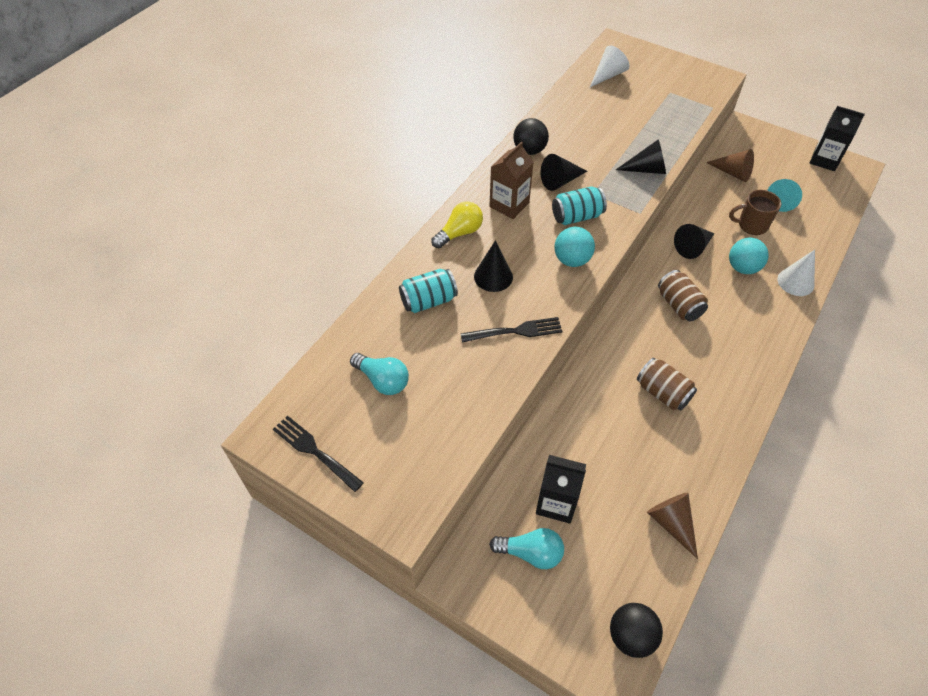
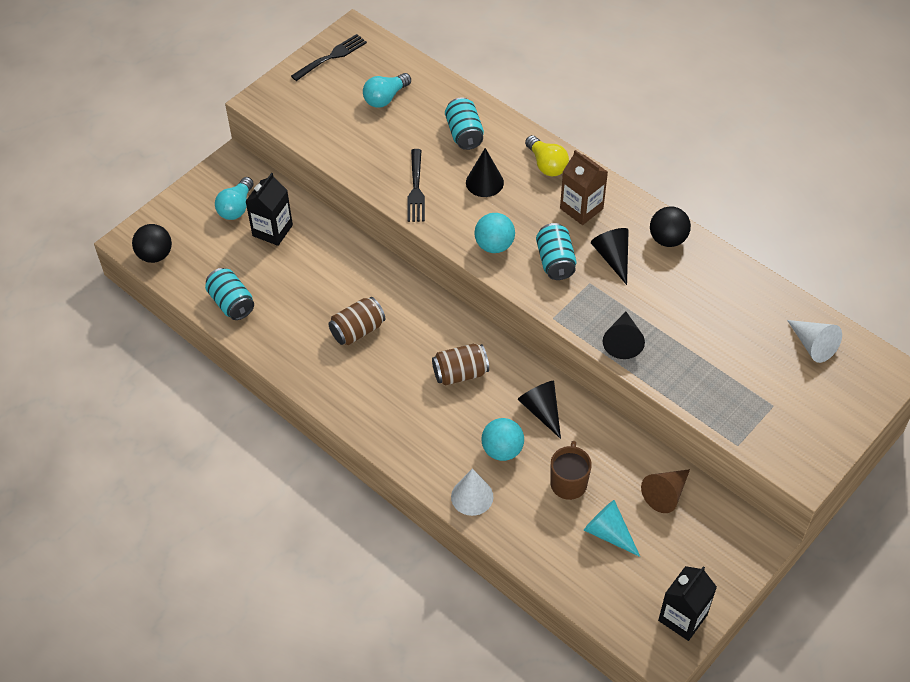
camera: 100 degrees right, 0 degrees up
brown cone [647,493,698,559] -> turquoise can [205,268,254,320]

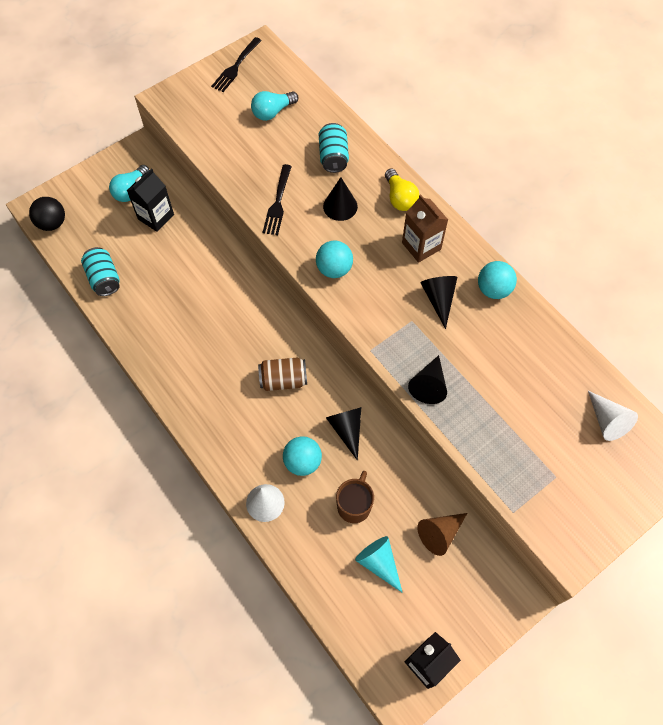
camera: 10 degrees right, 10 degrees up
black fork [291,34,367,81] -> black fork turned 150 degrees clockwise [211,37,262,92]
brown can [328,297,385,345] -> none
turquoise can [536,223,577,280] -> none
black ball [650,206,691,247] -> turquoise ball [478,261,517,299]

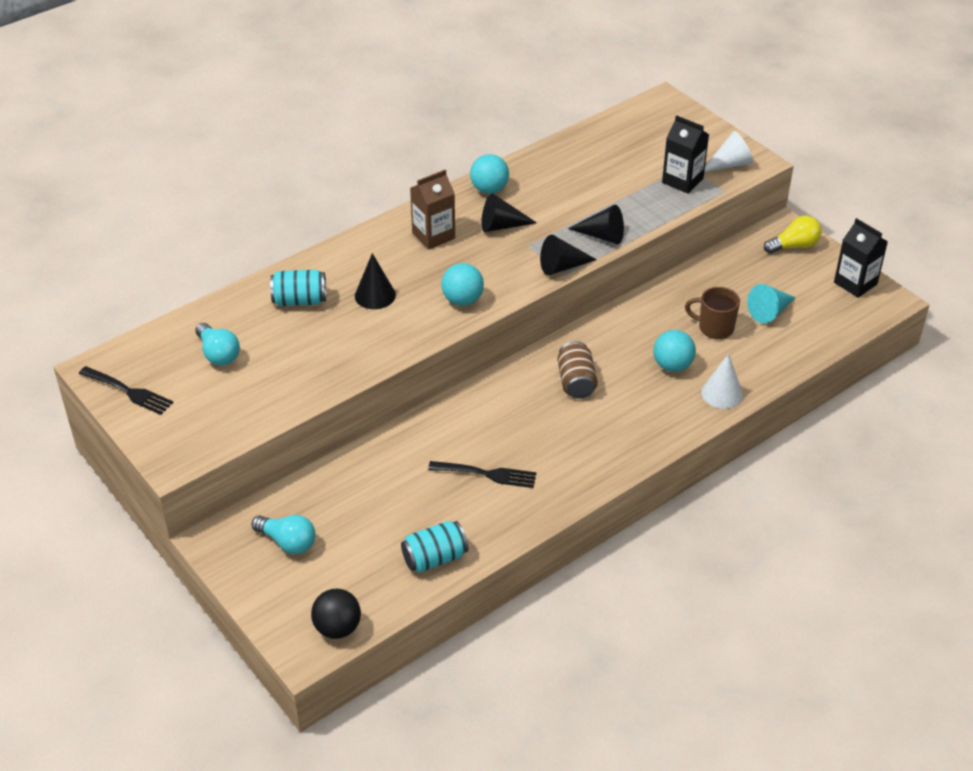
camera: 90 degrees left, 20 degrees down
black carton [127,168,174,232] -> black carton moved to [662,115,709,194]
black fork [263,164,292,235] -> black fork moved to [428,461,536,488]
black cone [326,407,361,461] -> black cone moved to [540,235,597,275]
yellow light bulb [385,168,419,211] -> yellow light bulb moved to [764,216,822,254]
brown cone [417,513,467,556] -> none
white cone [588,391,638,441] -> white cone moved to [704,131,753,172]

